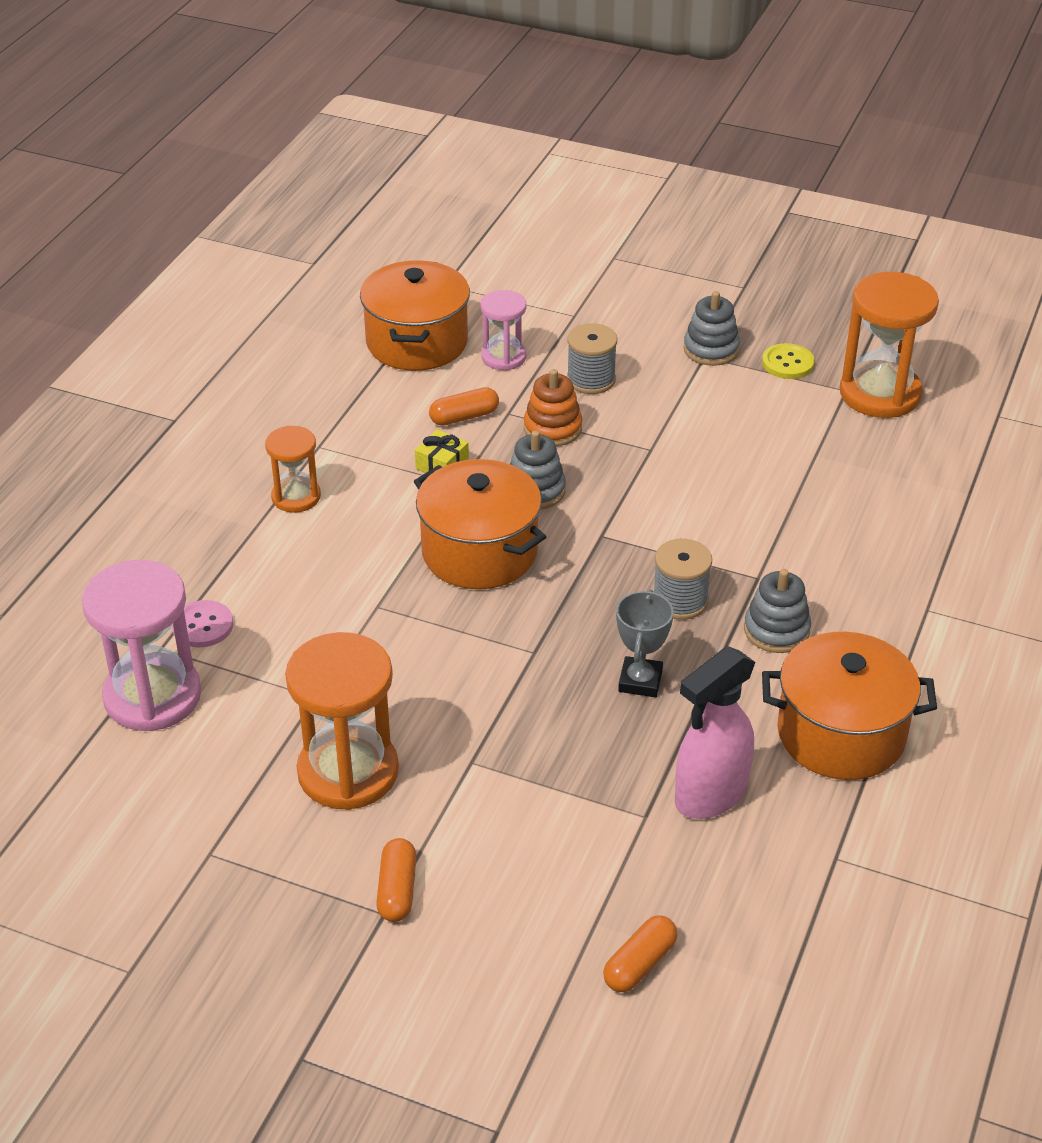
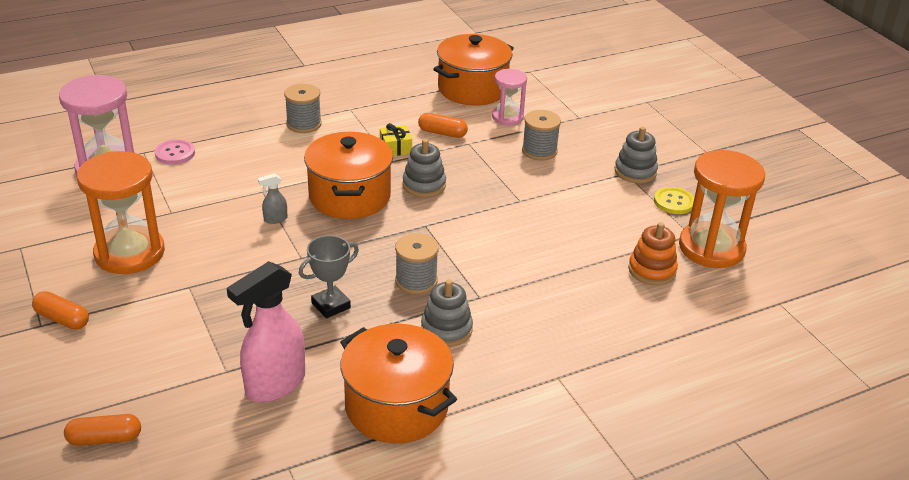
camera: 40 degrees right, 5 degrees down
orange hourglass [265,426,321,513] -> grey spool [284,84,322,133]
orange capsule [376,838,416,922] -> orange capsule turned 75 degrees clockwise [32,291,89,330]
orange stacking toy [524,369,582,446] -> orange stacking toy moved to [628,222,678,285]
pink spray bottle [675,646,755,819] -> pink spray bottle turned 45 degrees counterclockwise [227,261,305,402]
none -> grey spray bottle [258,173,287,224]

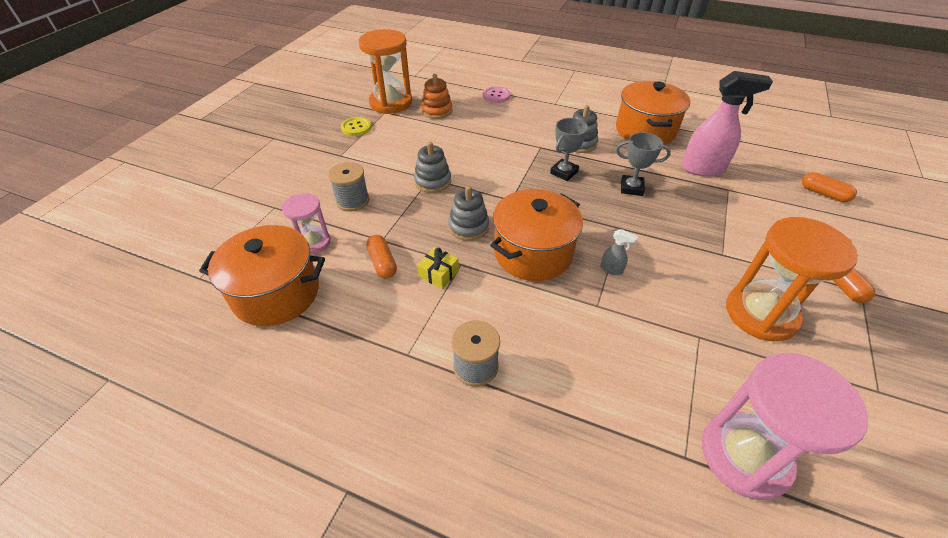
camera: 130 degrees left, 10 degrees up
pink button [155,139,195,165] -> pink button moved to [483,86,510,103]
grey spool [395,233,439,294] -> grey trophy [550,118,588,181]
grey stacking toy [615,127,658,183] -> grey stacking toy moved to [414,142,451,193]

